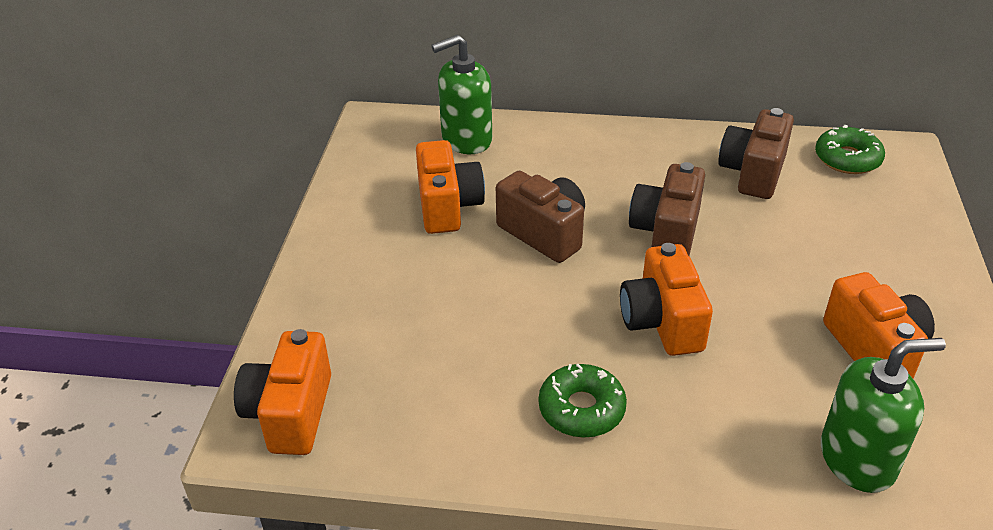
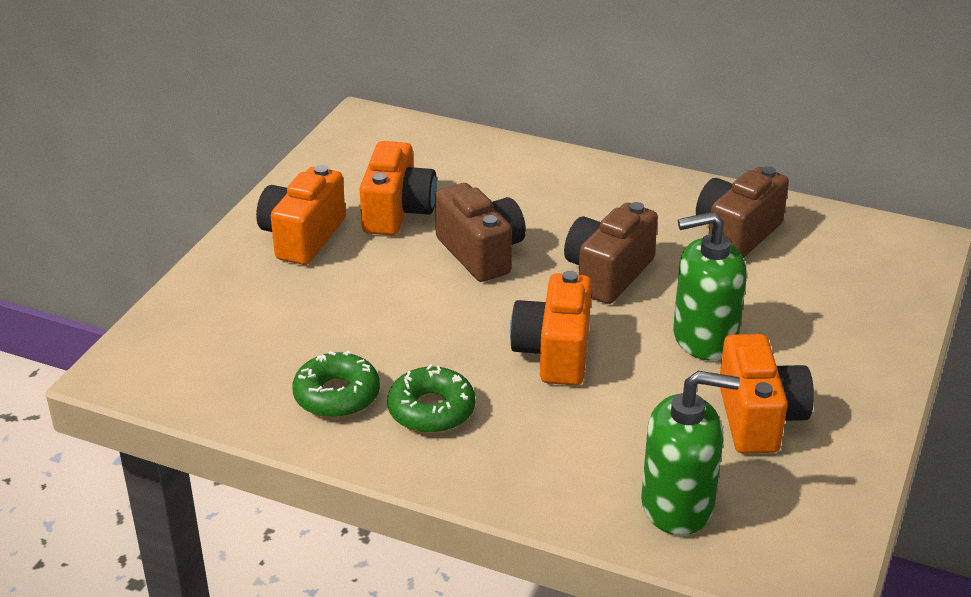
camera: 15 degrees right, 5 degrees down
orange camera [234,329,331,455] -> orange camera moved to [256,165,345,265]
green soap dispenser [431,35,492,154] -> green soap dispenser moved to [673,212,747,361]
green donut [815,125,885,174] -> green donut moved to [292,350,380,418]

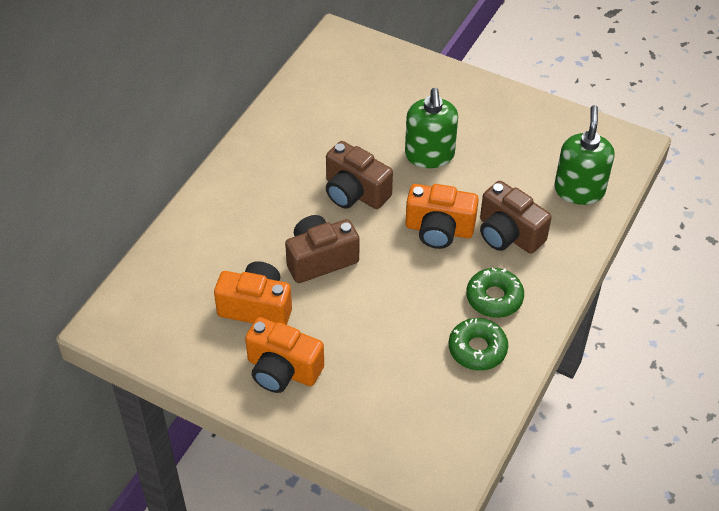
camera: 85 degrees left, 15 degrees up
brown camera [696,166,789,258] -> brown camera moved to [480,181,552,254]
orange camera [720,334,814,453] -> none

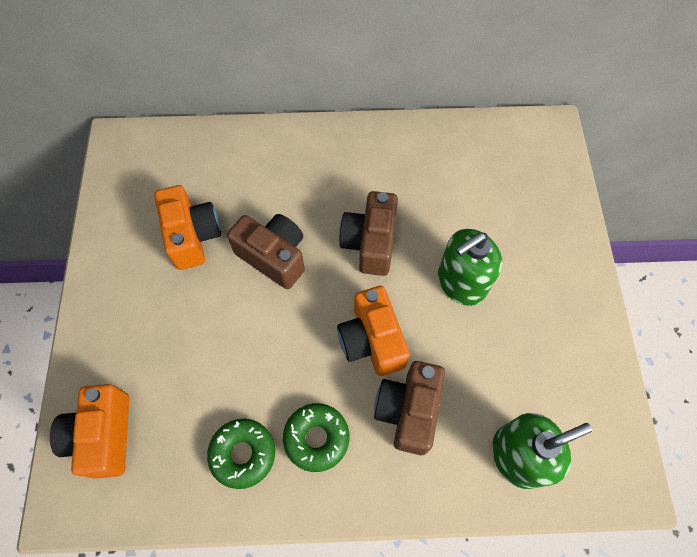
camera: 60 degrees right, 15 degrees up
orange camera [245,317,324,393] -> orange camera moved to [50,384,129,479]

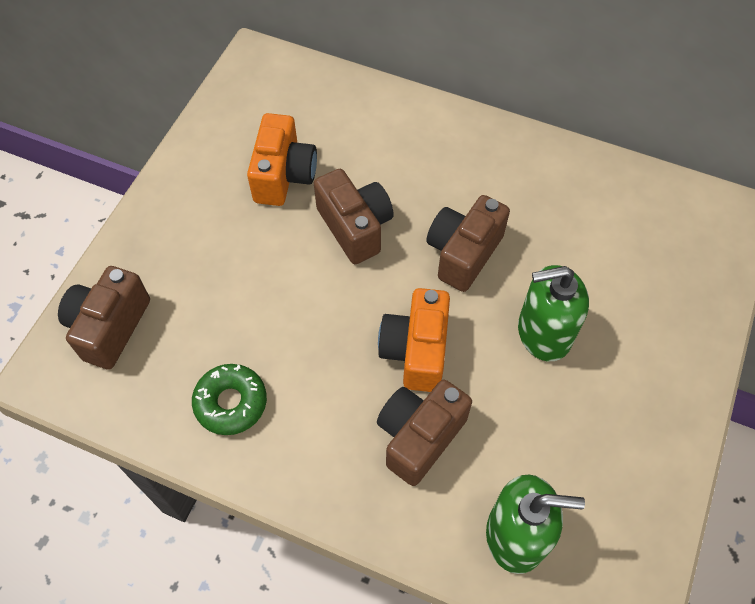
camera: 25 degrees right, 5 degrees down
orange camera [50,384,129,479] -> brown camera [58,266,150,370]
green donut [283,403,349,472] -> none

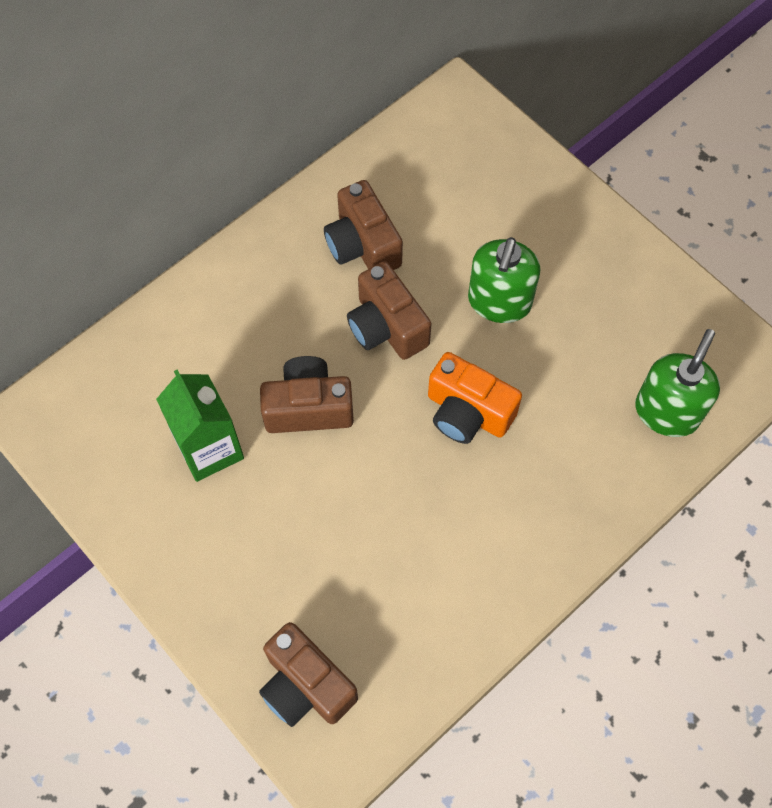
camera: 65 degrees left, 5 degrees up
green donut [192,364,267,435] -> none
orange camera [247,113,317,206] -> green carton [156,370,244,482]
brown camera [377,380,472,486] -> brown camera moved to [324,180,403,270]

